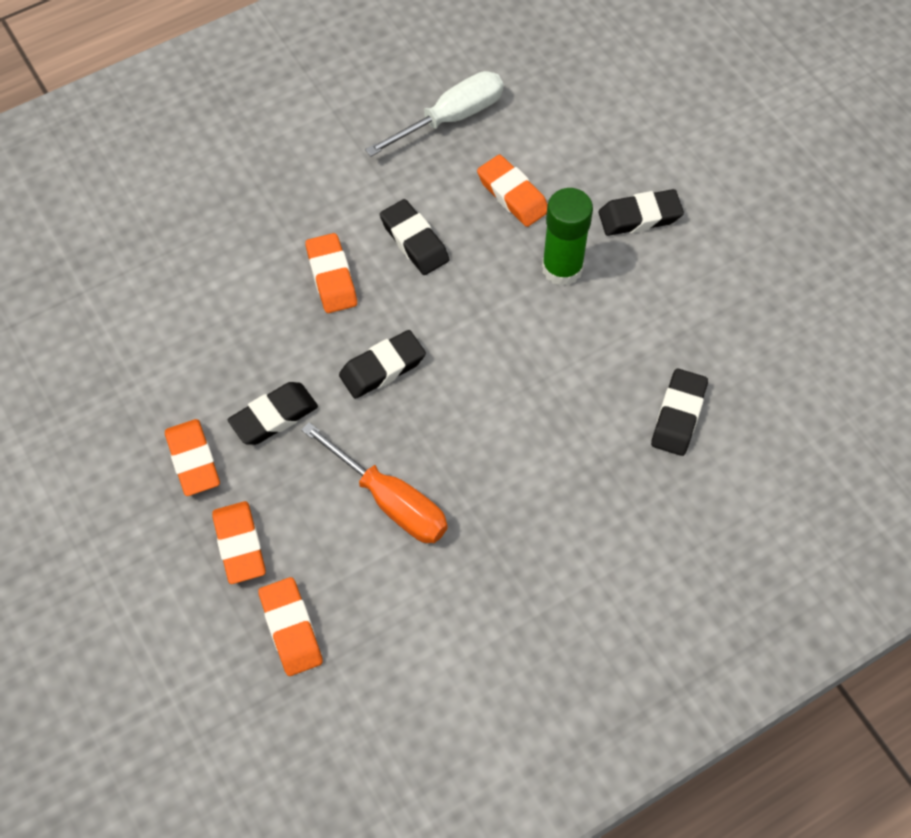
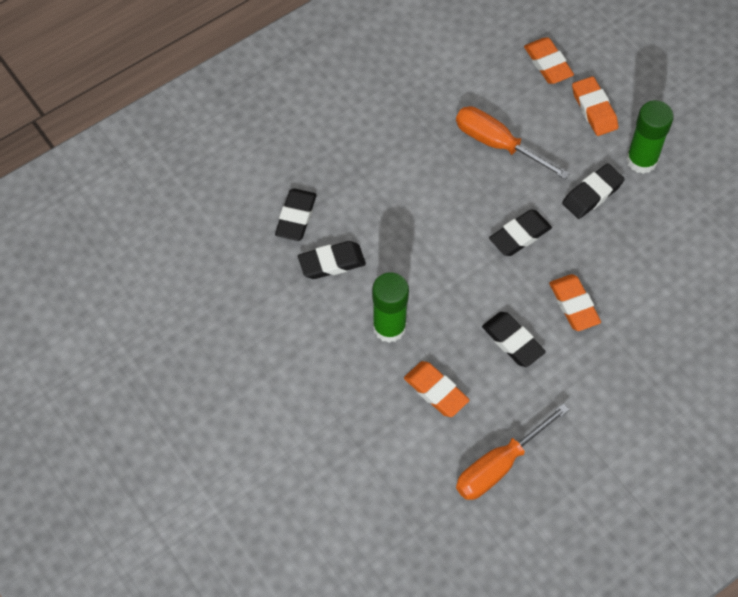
camera: 175 degrees right, 0 degrees up
orange eraser [165,419,220,496] -> green glue stick [626,100,674,174]
white screwdriver [365,71,503,156] -> orange screwdriver [456,403,570,500]
black eraser [599,189,684,236] -> black eraser moved to [298,241,366,279]

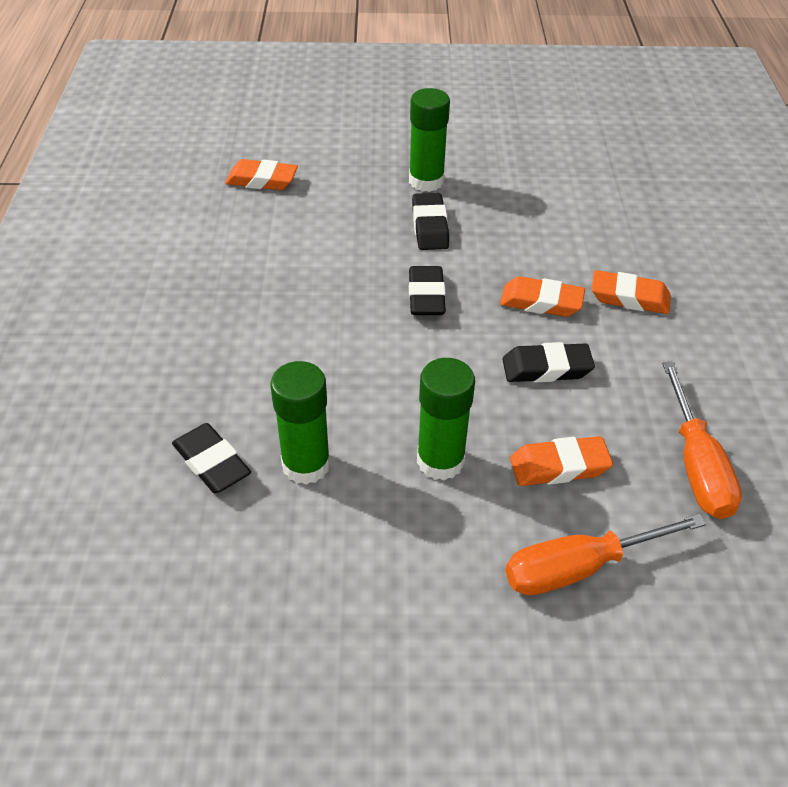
camera: 55 degrees left, 15 degrees down
black eraser [298,241,366,279] -> green glue stick [270,361,331,485]
orange screwdriver [456,106,570,179] -> orange screwdriver moved to [505,514,706,596]
orange eraser [572,76,618,136] -> orange eraser moved to [591,270,671,314]

